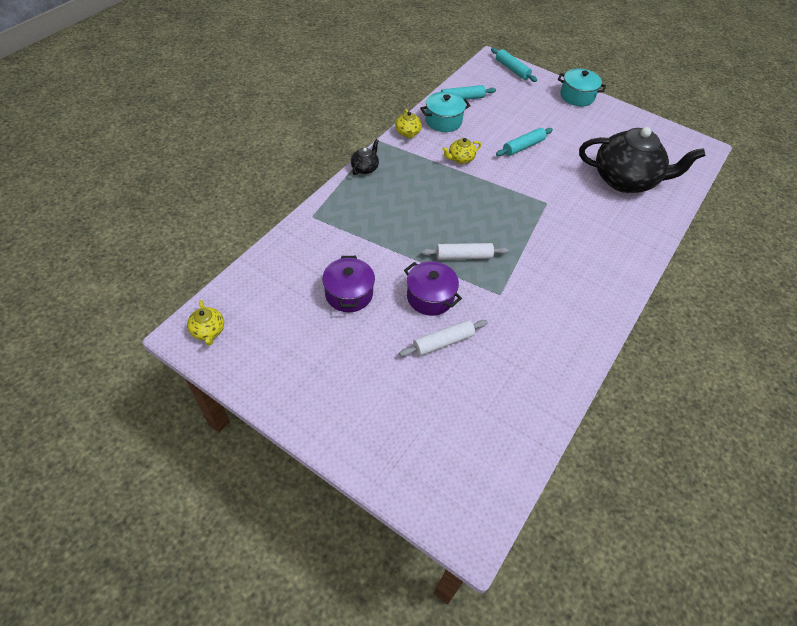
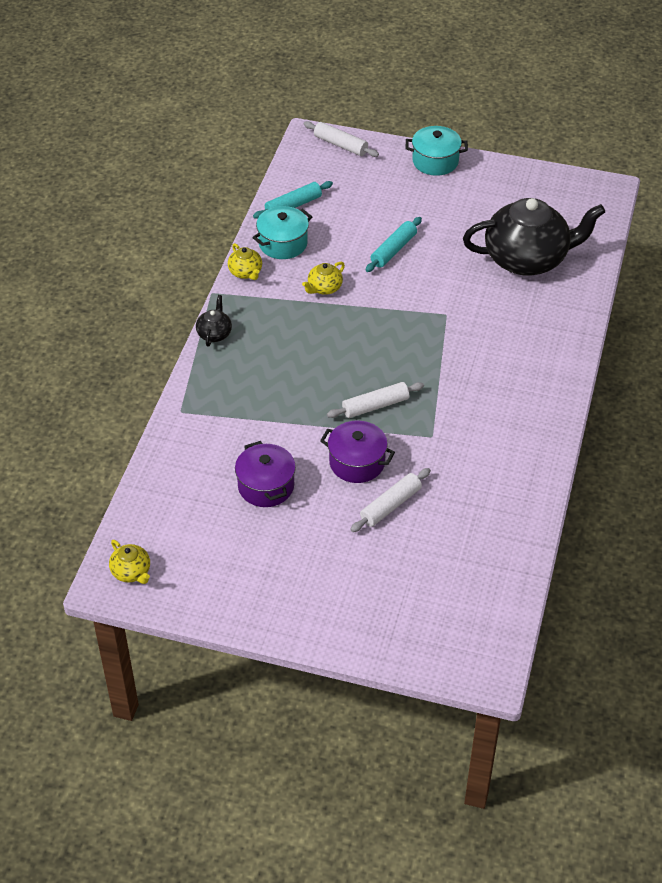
camera: 15 degrees left, 5 degrees down
turquoise rolling pin [491,48,537,82] -> white rolling pin [304,121,379,157]

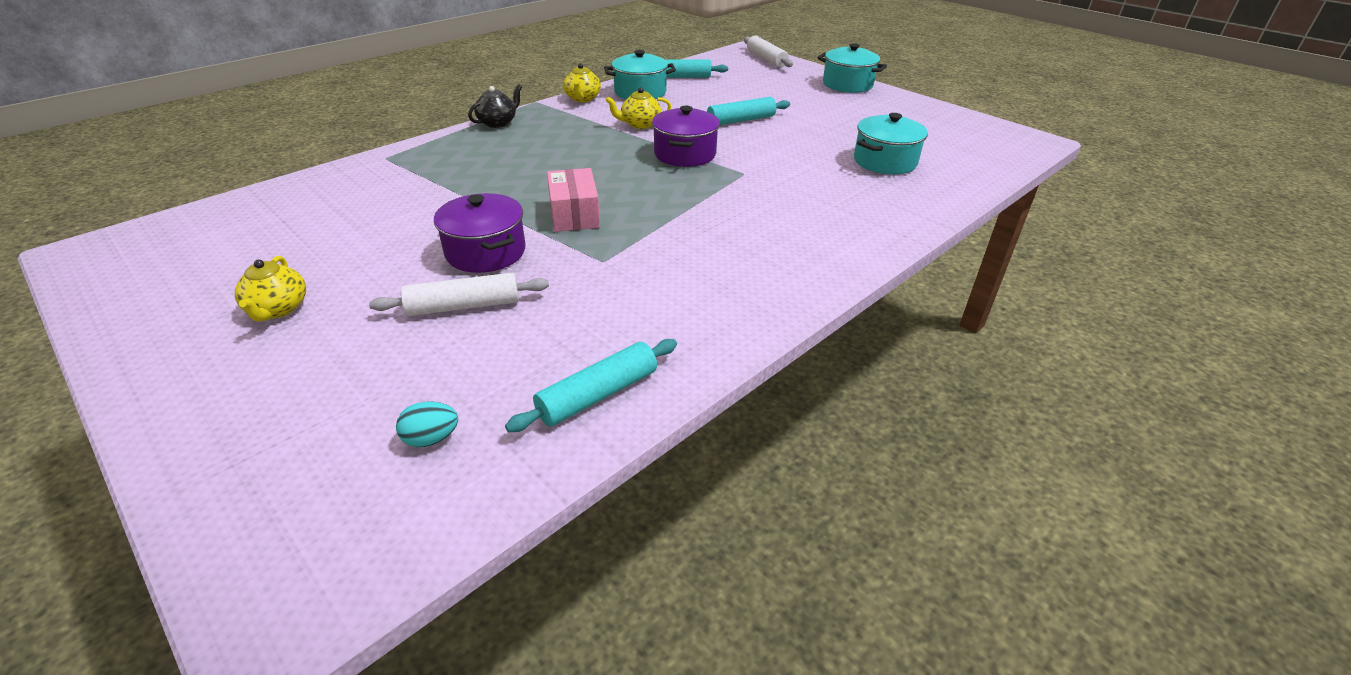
camera: 30 degrees right, 10 degrees down
yellow teapot [109,540,150,584] -> yellow teapot moved to [235,256,306,322]
purple pot [235,441,296,507] -> purple pot moved to [652,106,720,167]
white rolling pin [327,382,424,418] -> pink box [547,168,600,232]
black teapot [463,198,605,275] -> turquoise pot [854,113,928,174]
none -> turquoise egg [396,401,458,447]
none -> turquoise rolling pin [505,339,677,432]

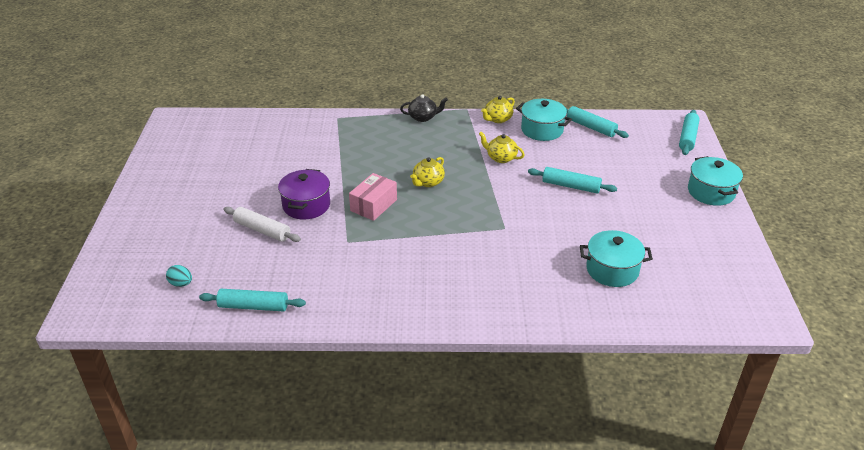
camera: 45 degrees right, 0 degrees up
yellow teapot [235,256,306,322] -> yellow teapot moved to [410,157,445,187]
purple pot [652,106,720,167] -> none
white rolling pin [744,36,793,68] -> turquoise rolling pin [679,110,700,155]

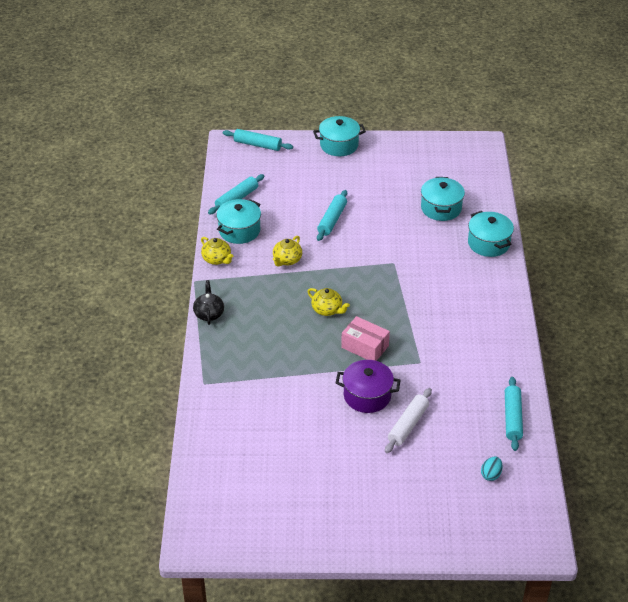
camera: 90 degrees left, 5 degrees up
none -> turquoise pot [468,211,514,257]

